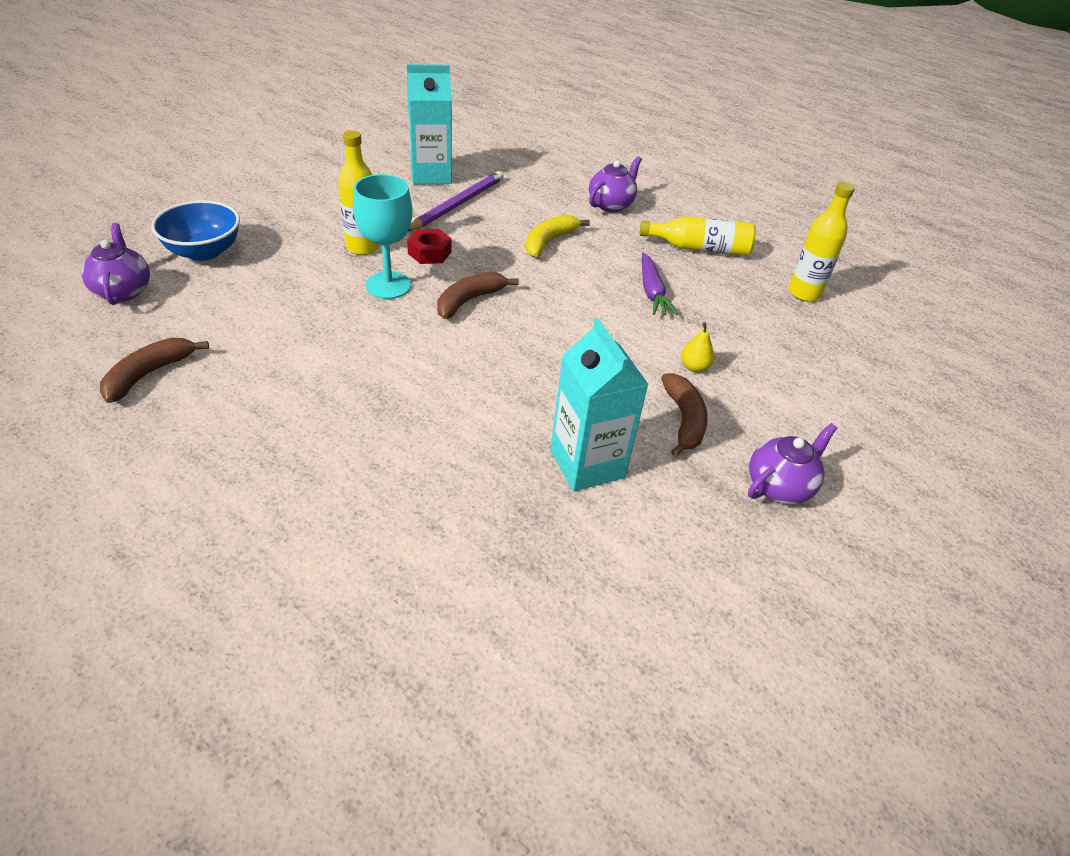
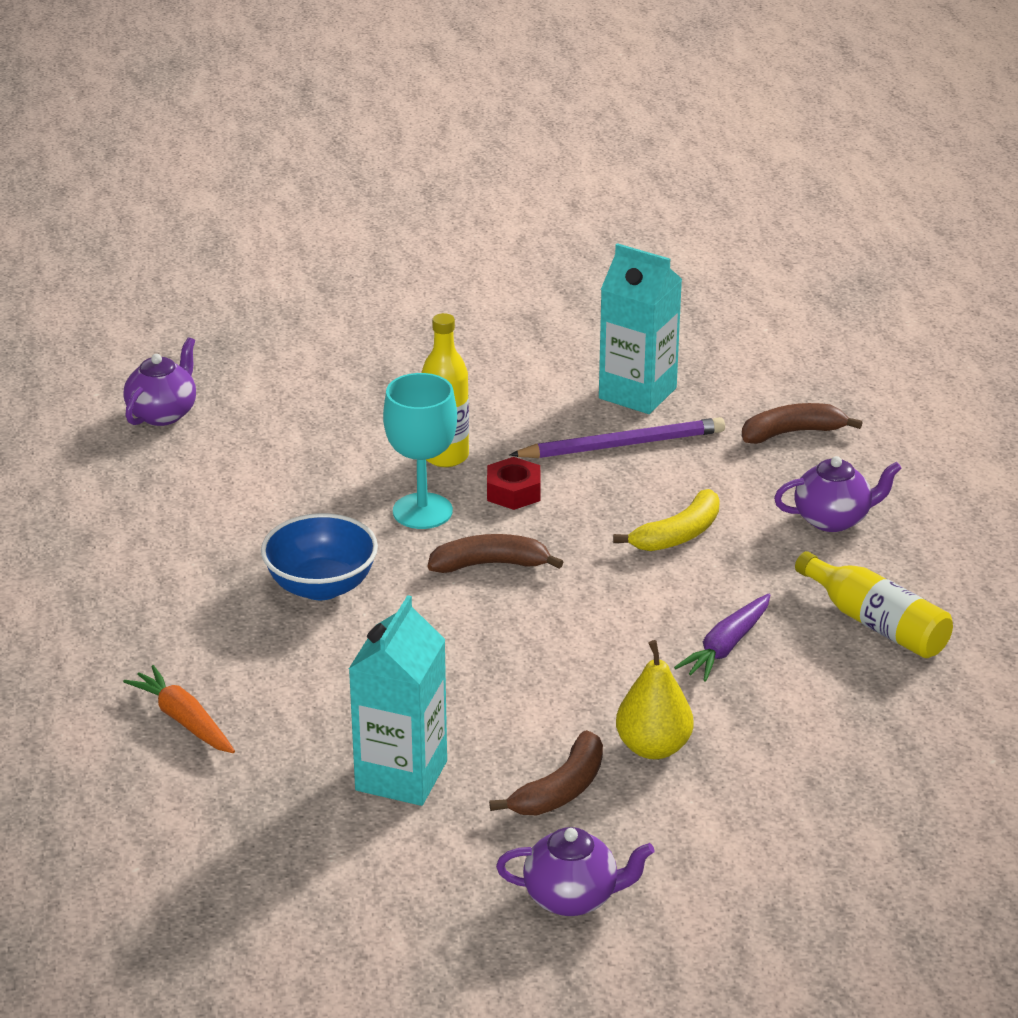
camera: 45 degrees right, 10 degrees down
brown banana [100,337,209,403] -> brown banana moved to [742,403,863,444]
blue bowl [151,200,240,261] -> blue bowl moved to [261,513,378,600]
yellow banana [526,214,590,257] -> yellow banana turned 150 degrees clockwise [613,489,720,551]
yellow pear [681,322,714,372] -> yellow pear [616,640,693,759], size x1.68
yellow bottle [788,182,855,302] -> none
none -> orange carrot [123,665,235,753]

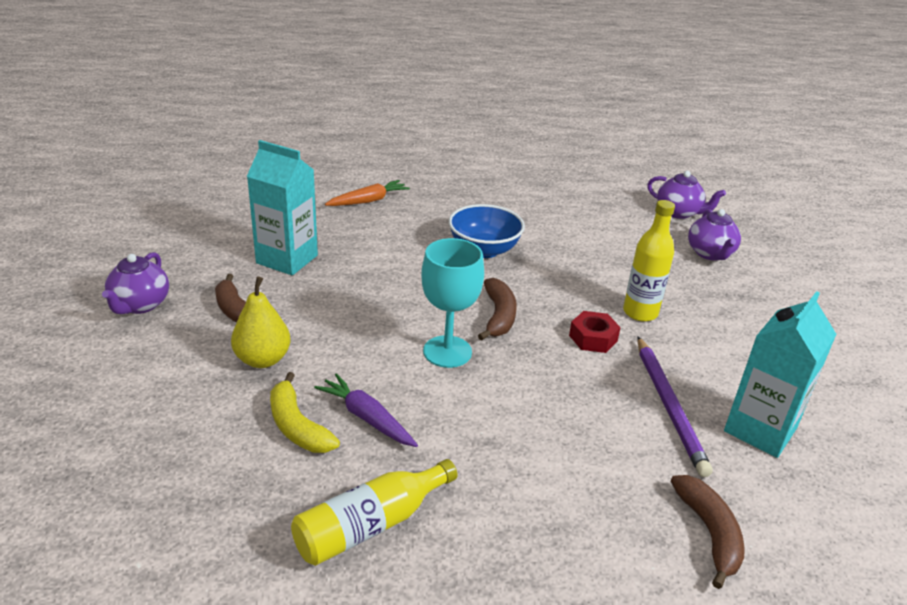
camera: 95 degrees right, 0 degrees up
turquoise goblet [383,373,457,529] -> turquoise goblet moved to [421,238,484,368]
yellow banana [613,489,720,551] -> yellow banana moved to [270,372,340,453]
purple teapot [774,456,902,532] -> purple teapot moved to [688,209,741,261]

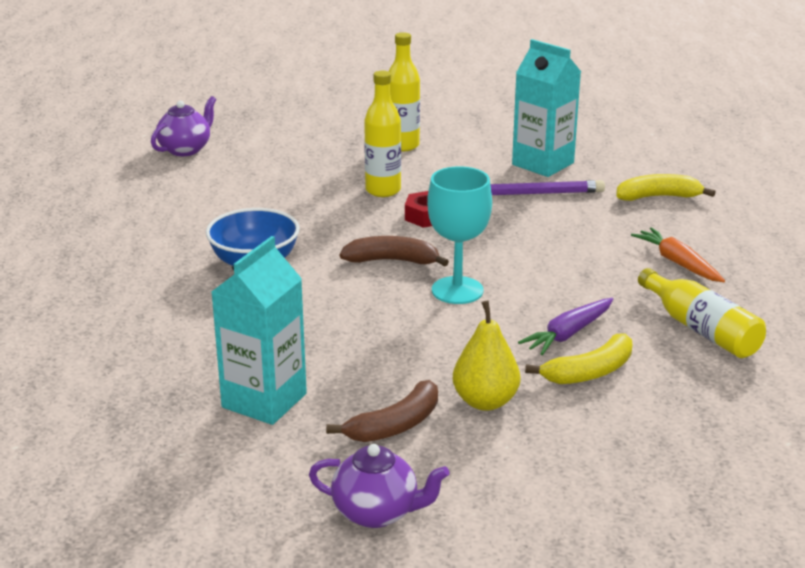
camera: 85 degrees left, 5 degrees down
orange carrot [325,180,410,206] -> orange carrot moved to [631,227,725,282]
brown banana [671,475,744,589] -> yellow banana [616,174,716,201]
purple teapot [688,209,741,261] -> none
none -> yellow bottle [389,32,420,152]

